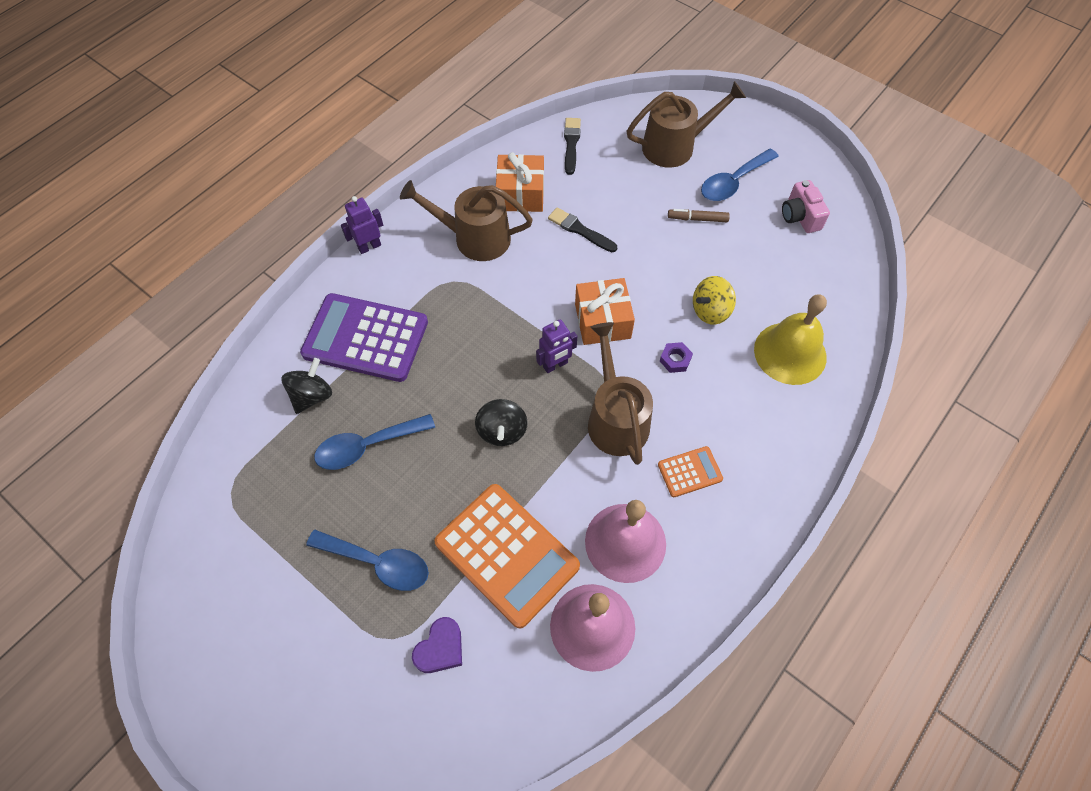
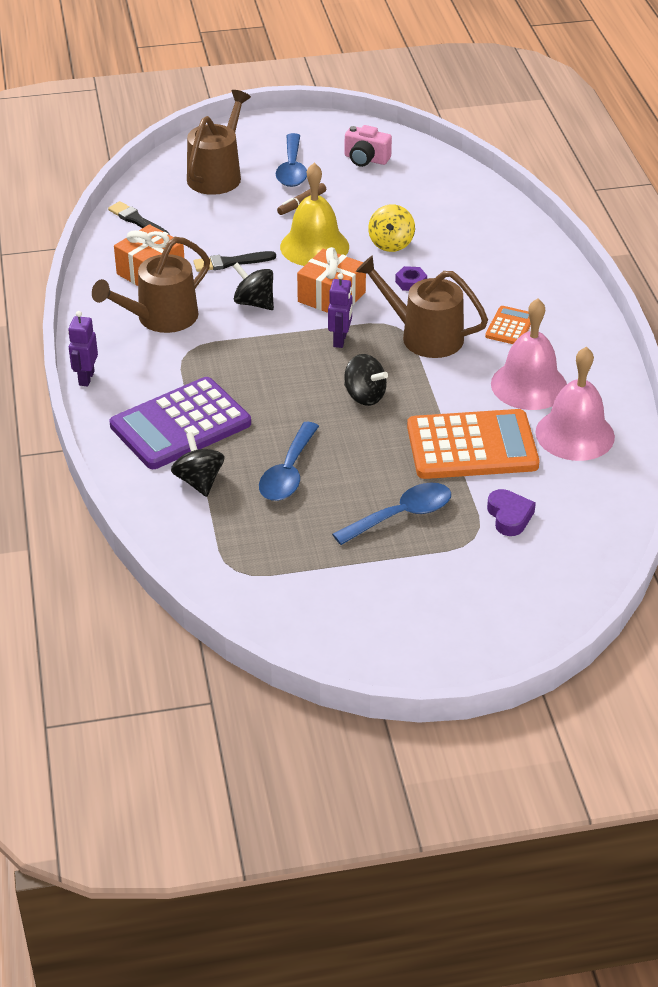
camera: 50 degrees left, 20 degrees down
yellow bell [754,294,827,385] -> yellow bell moved to [280,163,349,266]
none -> black spinning top [233,262,274,310]

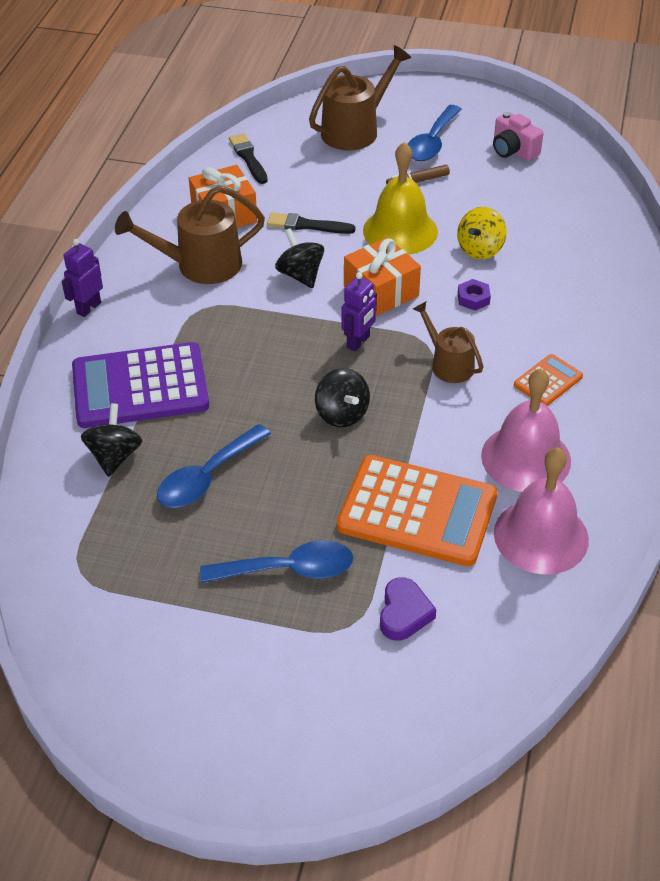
camera: 25 degrees right, 5 degrees up
brown watering can [356,255,488,358] -> brown watering can [413,302,483,383], size x0.62

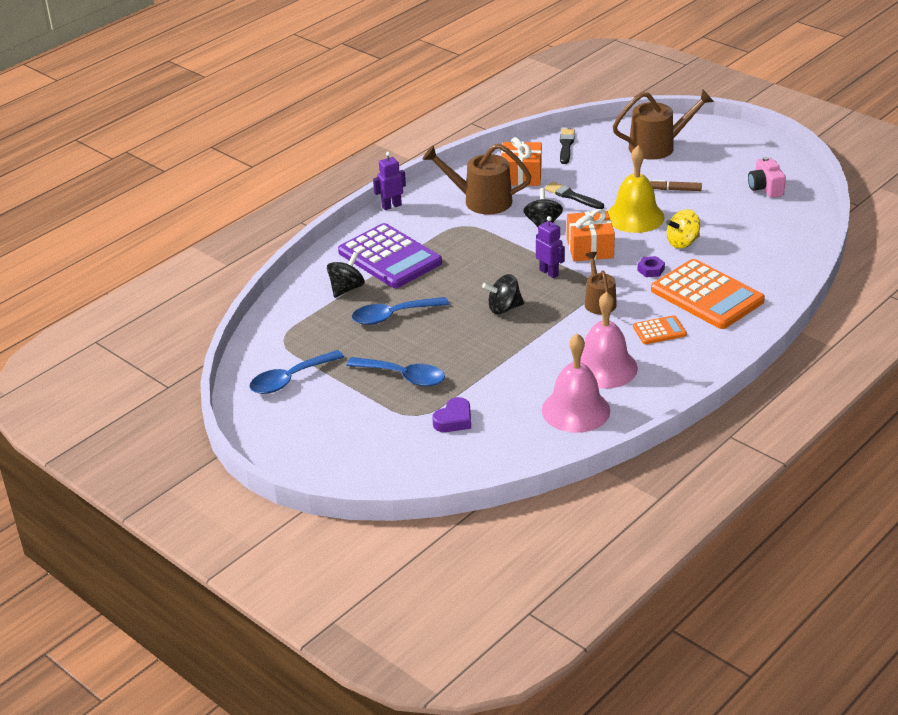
camera: 30 degrees right, 10 degrees down
purple calculator [72,342,209,428] -> purple calculator turned 150 degrees counterclockwise [338,223,442,288]
black spinning top [315,368,370,427] -> black spinning top turned 75 degrees clockwise [482,274,524,314]
orange calculator [337,455,498,566] -> orange calculator moved to [651,259,765,329]
purple robot [341,272,377,351] -> purple robot turned 105 degrees counterclockwise [536,216,565,278]
blue spoon [407,105,462,161] -> blue spoon moved to [250,350,344,394]

